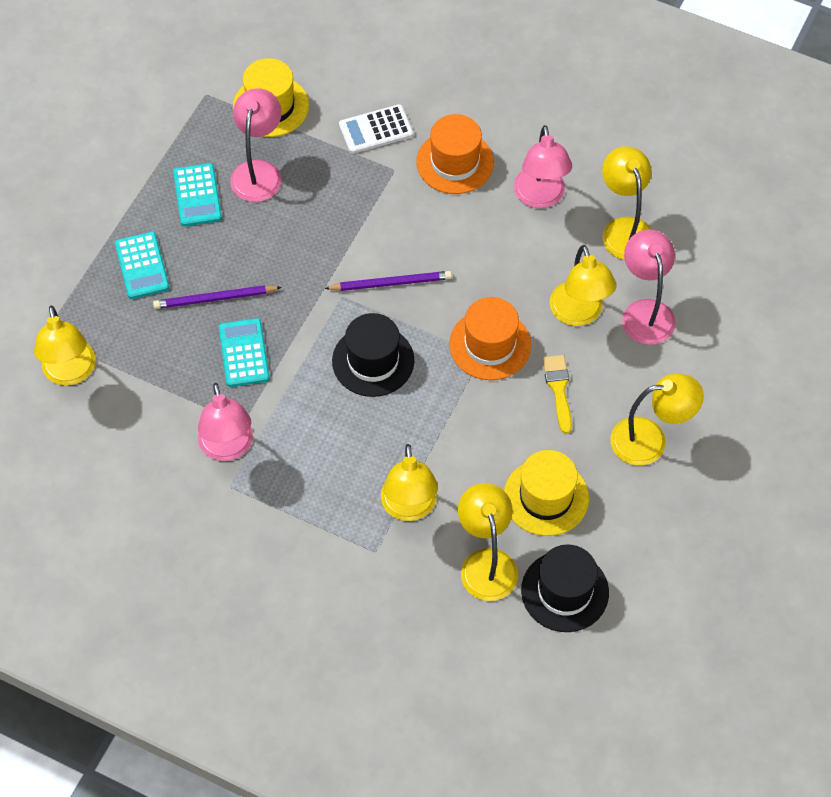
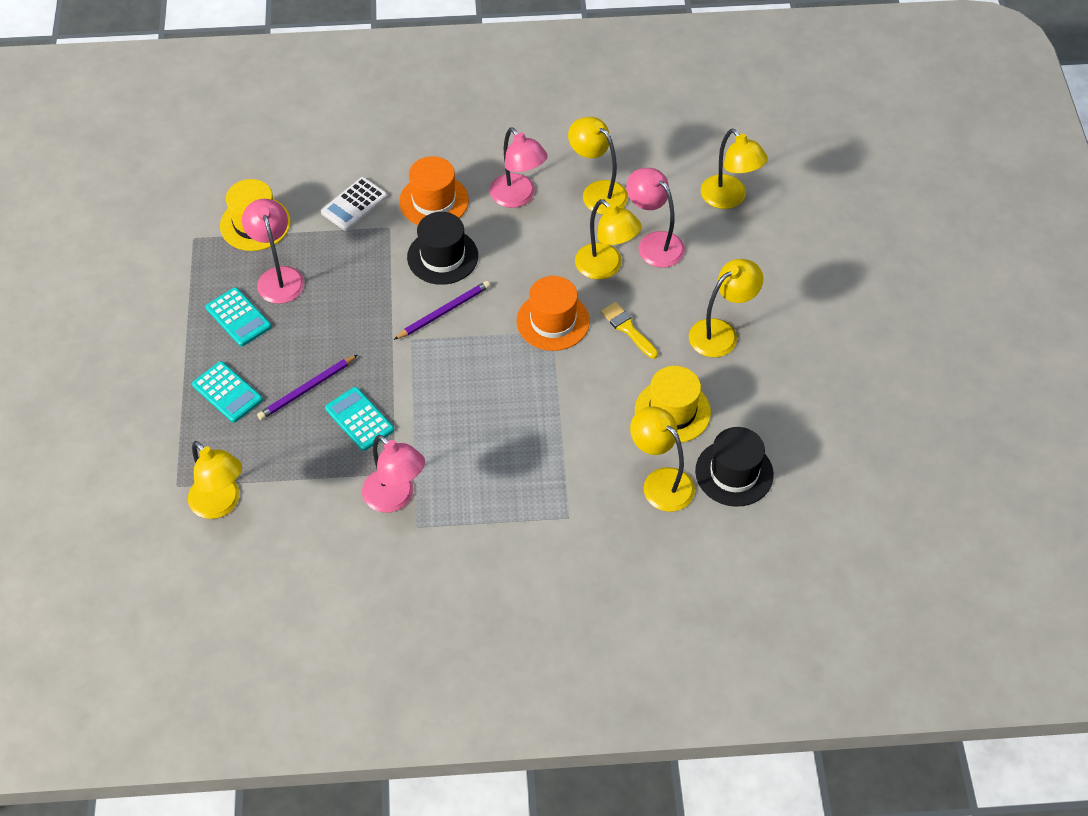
camera: 30 degrees left, 5 degrees down
black hat [332,313,414,397] -> black hat moved to [407,212,478,285]
yellow lamp [381,444,438,521] -> yellow lamp moved to [701,129,768,209]

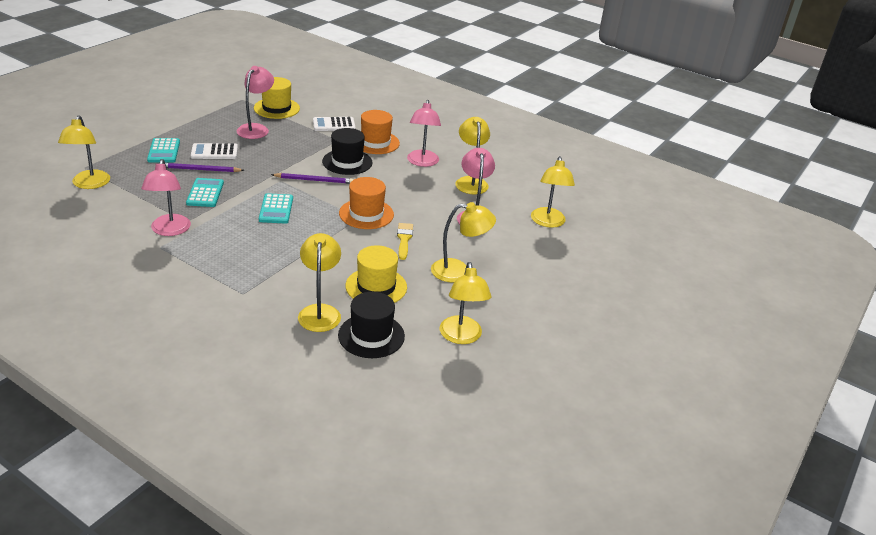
camera: 35 degrees right, 20 degrees down
turquoise calculator [206,287,271,346] -> turquoise calculator moved to [259,193,293,224]
yellow lamp [575,199,642,280] -> yellow lamp moved to [439,262,492,344]
none -> white calculator [191,143,238,159]

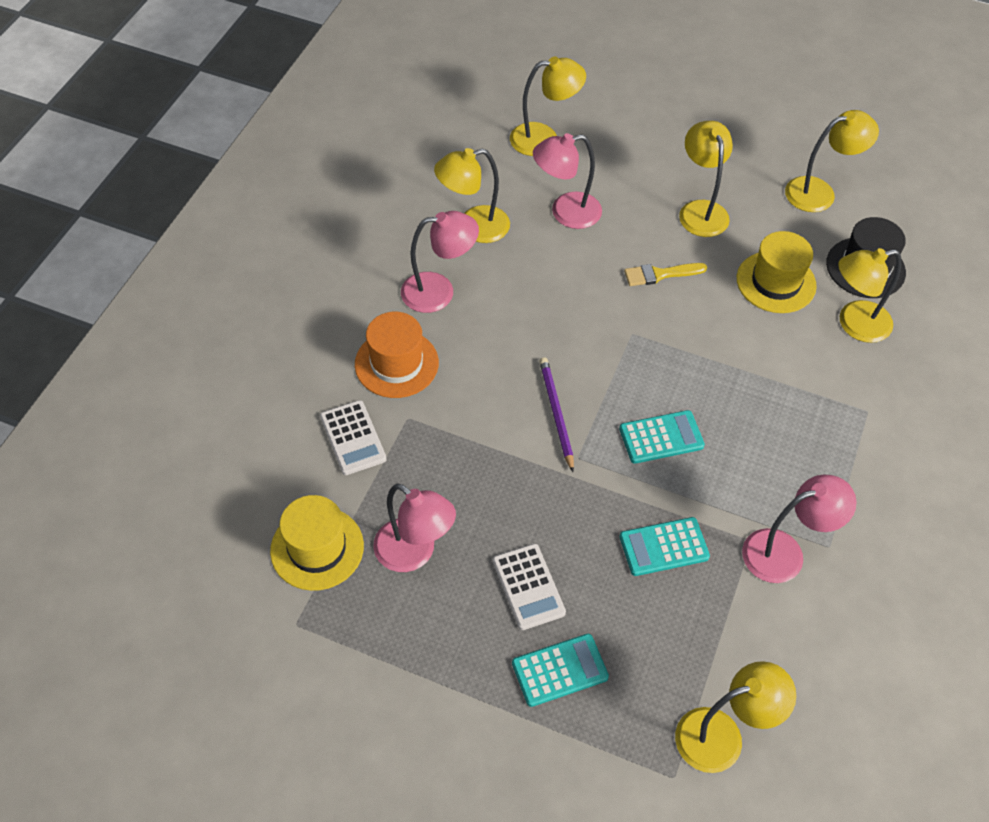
camera: 100 degrees left, 20 degrees up
purple pencil [165,162,244,172] -> none
pink lamp [237,66,274,139] -> pink lamp turned 150 degrees counterclockwise [373,483,456,572]
black hat [322,128,373,175] -> none
orange hat [339,177,394,229] -> none

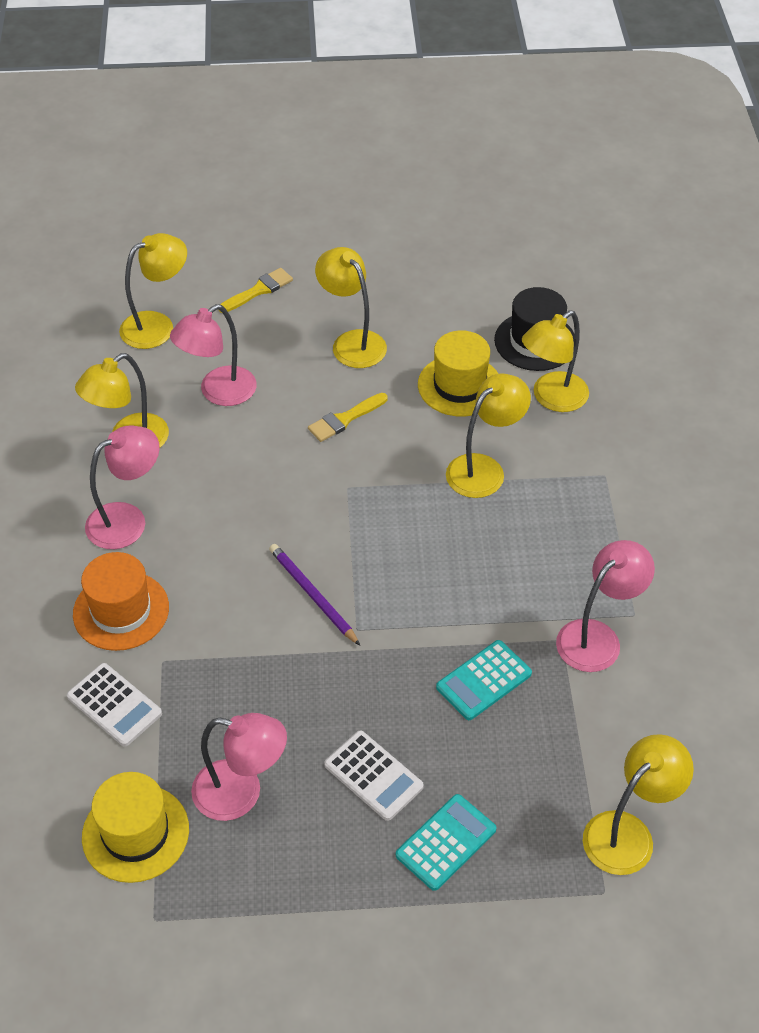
camera: 25 degrees left, 5 degrees down
turquoise calculator [619,410,705,464] -> none
yellow lamp [785,110,879,212] -> yellow lamp moved to [446,373,531,498]
none -> yellow brush [219,268,293,313]

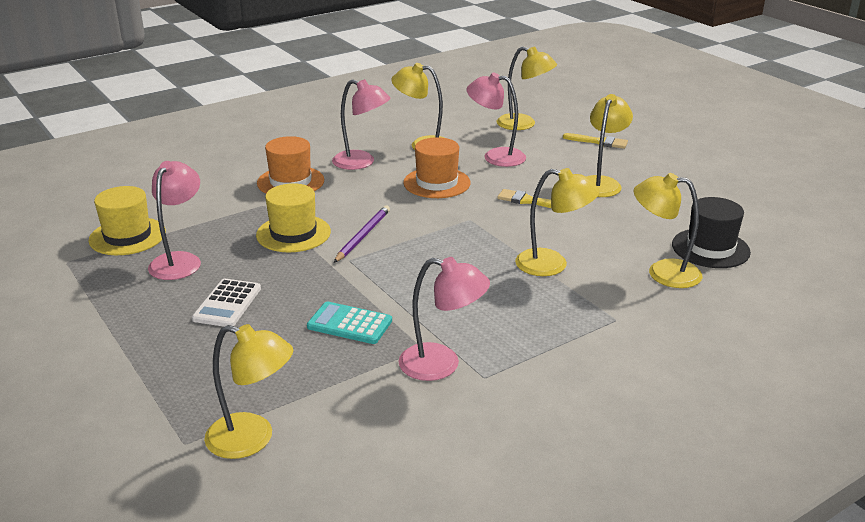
camera: 60 degrees right, 20 degrees down
white calculator [67,663,162,746] -> none
pink lamp [191,713,287,821] -> pink lamp turned 150 degrees counterclockwise [148,161,201,280]
turquoise calculator [396,794,497,891] -> none
yellow hat [418,330,498,417] -> yellow hat moved to [256,183,331,252]
none -> orange hat [403,137,471,198]

